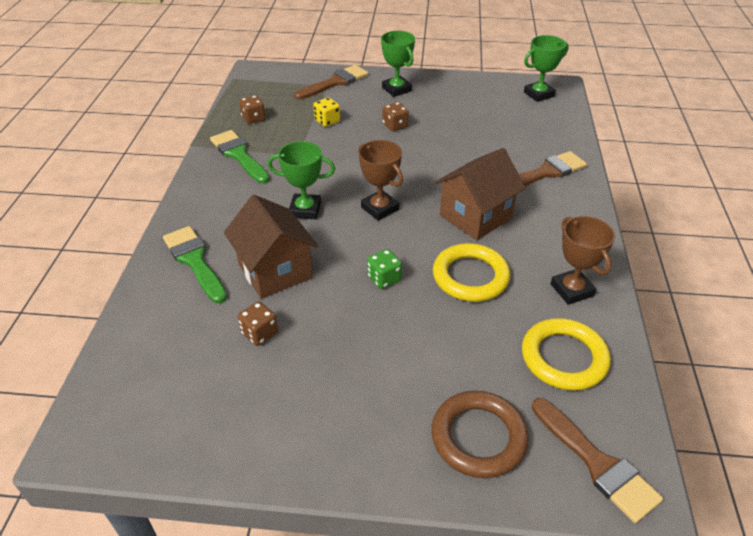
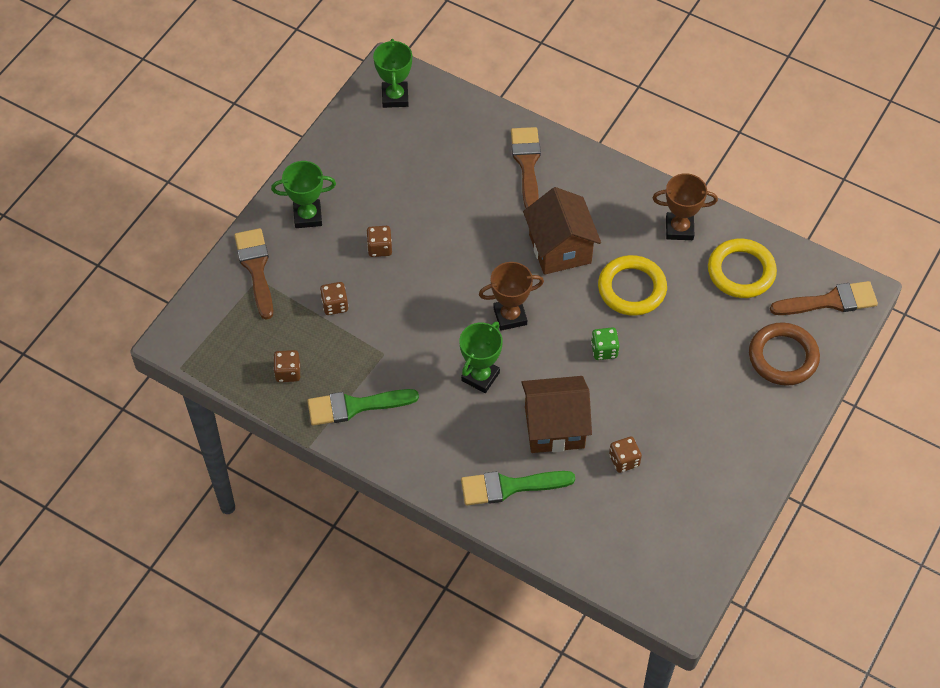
camera: 65 degrees left, 15 degrees up
yellow dice [313,97,340,127] -> brown dice [320,282,348,315]

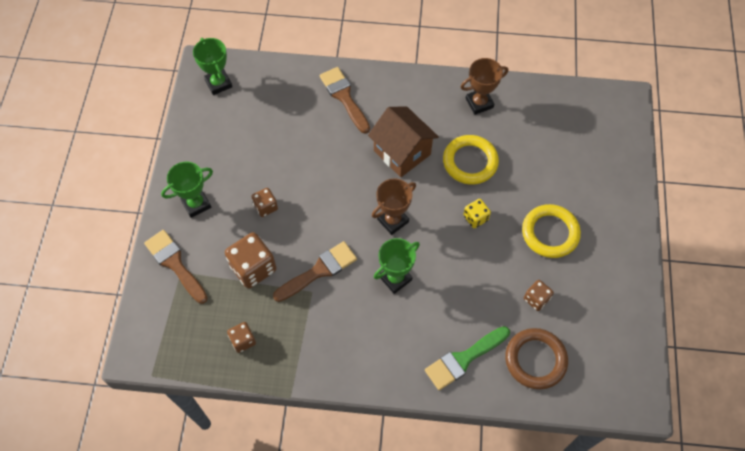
camera: 25 degrees left, 5 degrees up
green brush [307,389,419,426] -> none
brown dice [320,282,348,315] -> brown dice [225,232,277,288], size x1.80
green trophy [459,322,503,393] -> green trophy turned 45 degrees clockwise [374,238,420,294]
brown house [521,376,592,453] -> none
green dice [591,327,619,360] -> yellow dice [463,199,491,228]
yellow ring [708,239,777,298] -> yellow ring moved to [522,204,581,258]
brown ring [749,322,820,386] -> brown ring moved to [505,328,568,389]
brown brush [770,281,878,315] -> brown brush moved to [273,241,357,302]

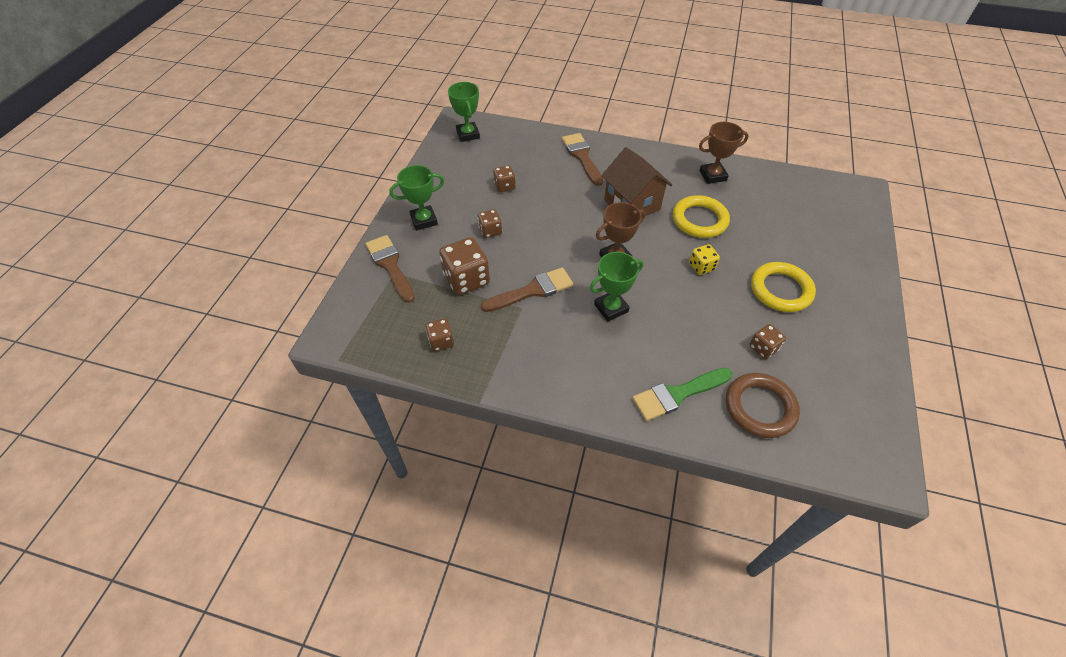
camera: 10 degrees right, 10 degrees down
none -> brown dice [493,165,516,192]

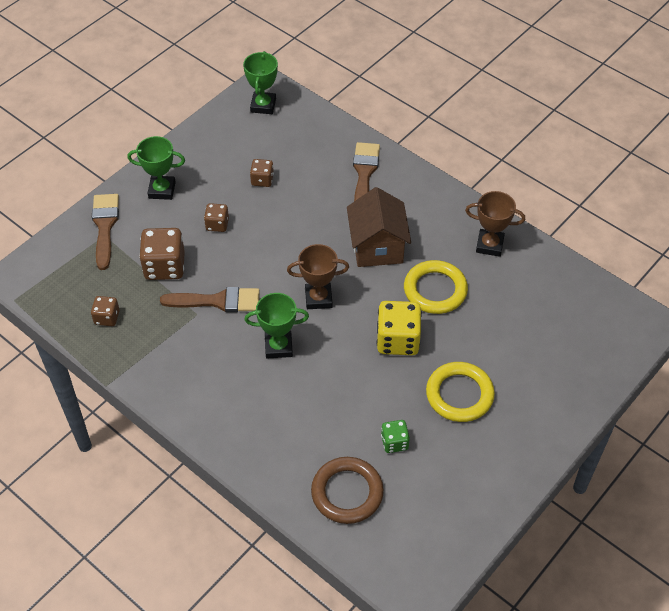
camera: 25 degrees right, 0 degrees up
green brush [632,368,732,421] -> none
yellow dice [689,244,720,275] -> yellow dice [377,301,422,355], size x1.80
brown dice [749,324,786,359] -> green dice [381,420,410,453]

